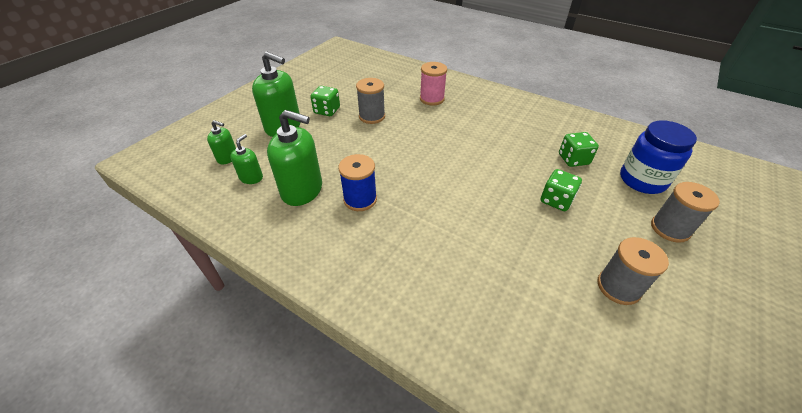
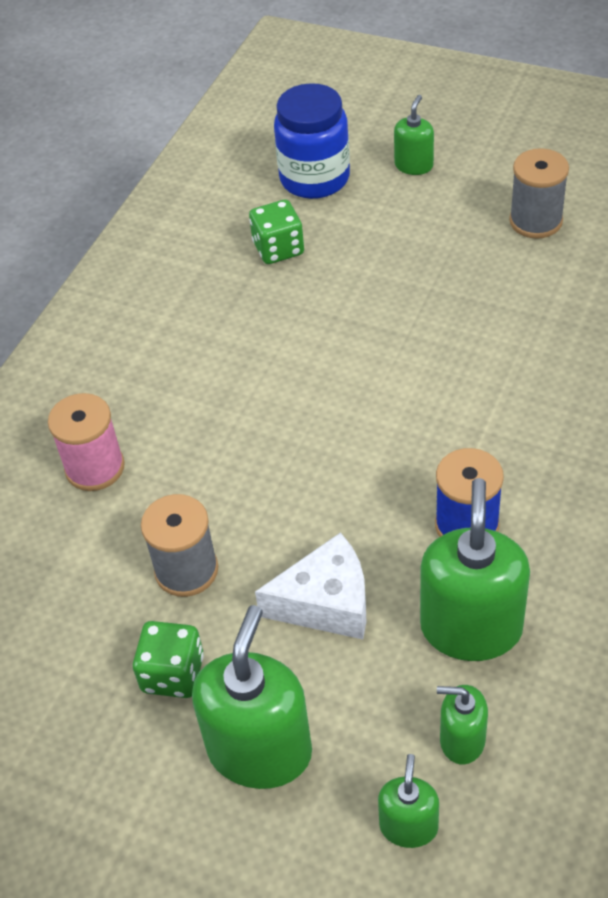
camera: 95 degrees left, 5 degrees up
green dice [541,169,582,211] -> none
grey spool [651,182,720,243] -> green soap dispenser [394,95,434,175]
none -> white cheese [255,532,366,639]

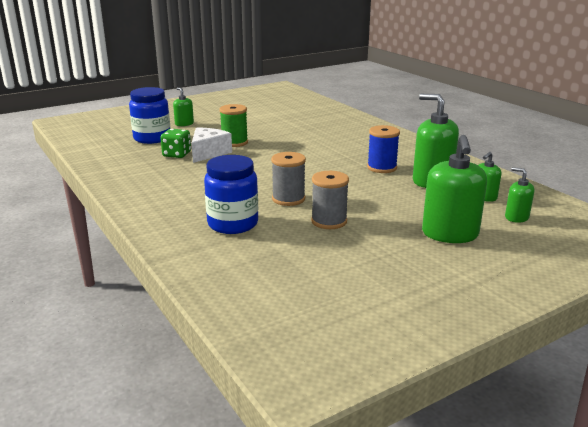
camera: 60 degrees left, 25 degrees down
pink spool [48,393,125,491] -> blue jar [204,155,258,234]
green dice [133,621,204,698] -> none
green soap dispenser [192,605,312,789] -> green soap dispenser turned 135 degrees counterclockwise [422,135,487,243]
white cheese [255,532,366,639] -> white cheese moved to [191,128,232,163]
grey spool [509,148,569,239] -> grey spool moved to [271,152,306,206]
none -> green spool [219,104,248,147]

